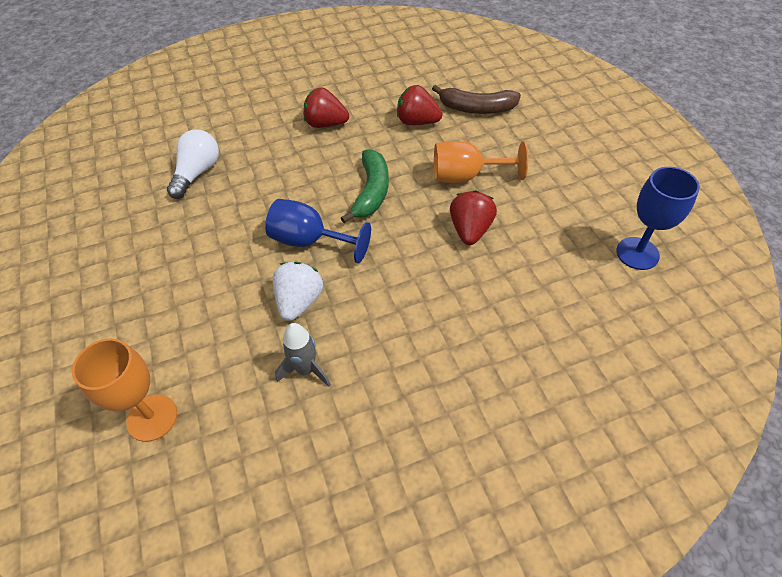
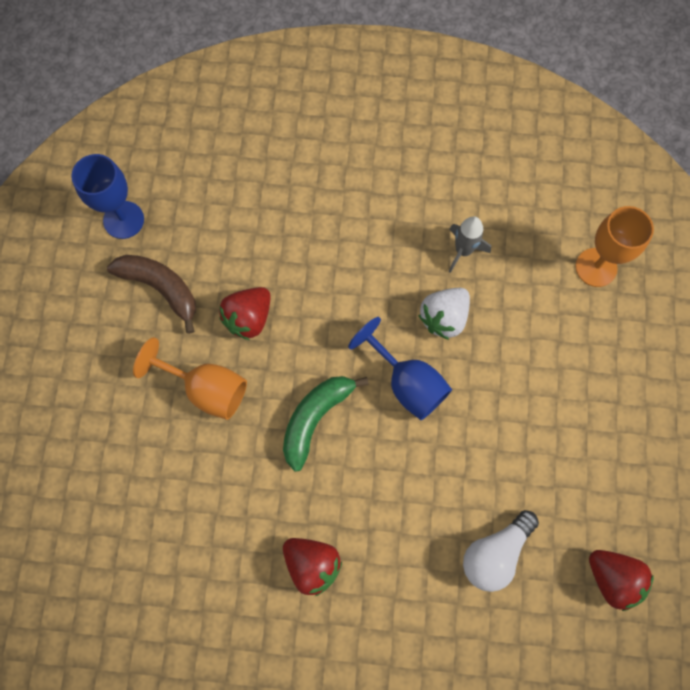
camera: 155 degrees left, 20 degrees up
red strawberry [397,85,443,125] -> red strawberry moved to [589,550,654,611]
brown banana [432,85,521,114] -> brown banana moved to [107,255,196,334]

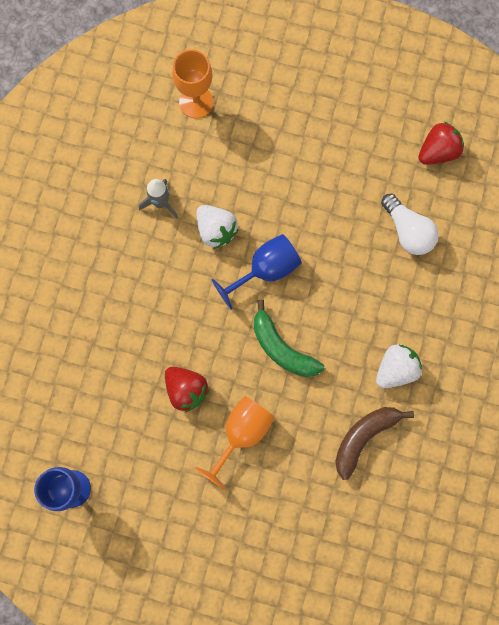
camera: 80 degrees left, 5 degrees up
brown banana [107,255,196,334] -> brown banana moved to [335,407,414,480]
red strawberry [283,538,342,596] -> white strawberry [376,344,422,388]

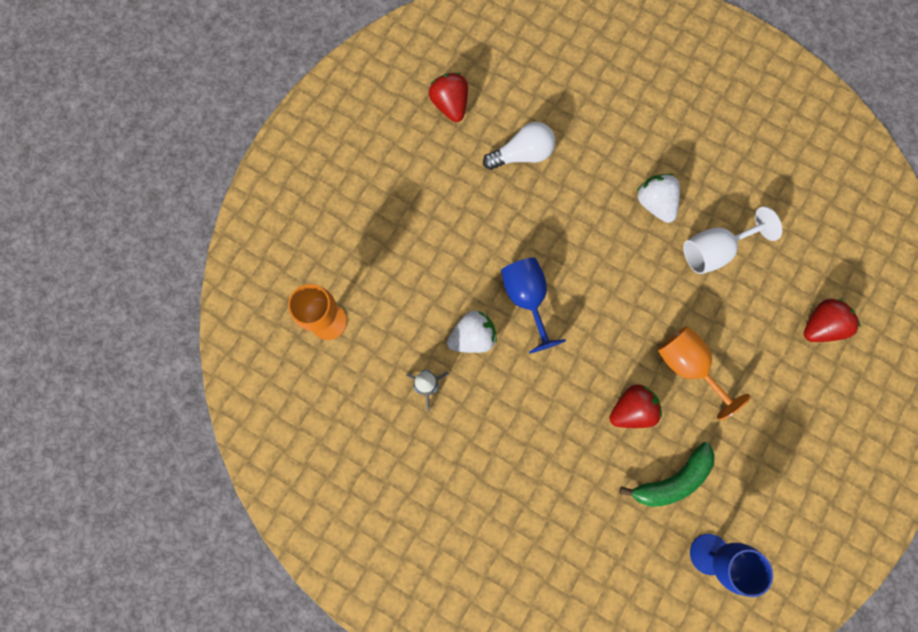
camera: 75 degrees left, 0 degrees up
green banana [254,299,324,377] -> green banana moved to [619,442,714,507]
brown banana [335,407,414,480] -> white goblet [683,206,782,274]
none -> red strawberry [804,299,861,342]

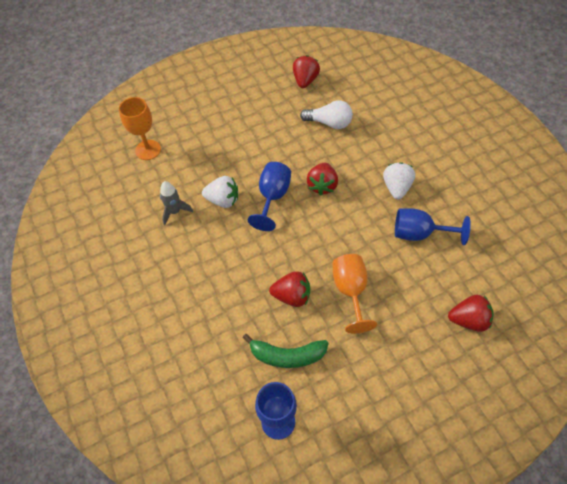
camera: 35 degrees right, 20 degrees down
white goblet [683,206,782,274] -> blue goblet [395,208,471,245]
none -> red strawberry [307,163,338,196]

